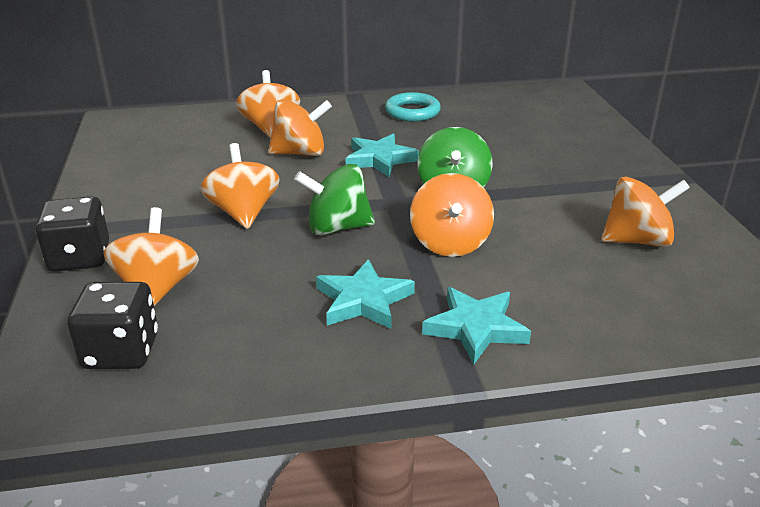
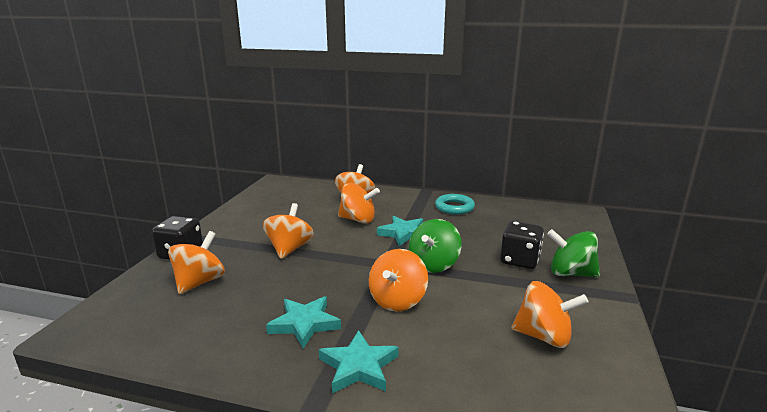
camera: 25 degrees right, 10 degrees down
black dice [67,282,158,369] -> black dice moved to [500,221,544,269]
green spinning top [294,164,375,236] -> green spinning top moved to [547,229,600,277]

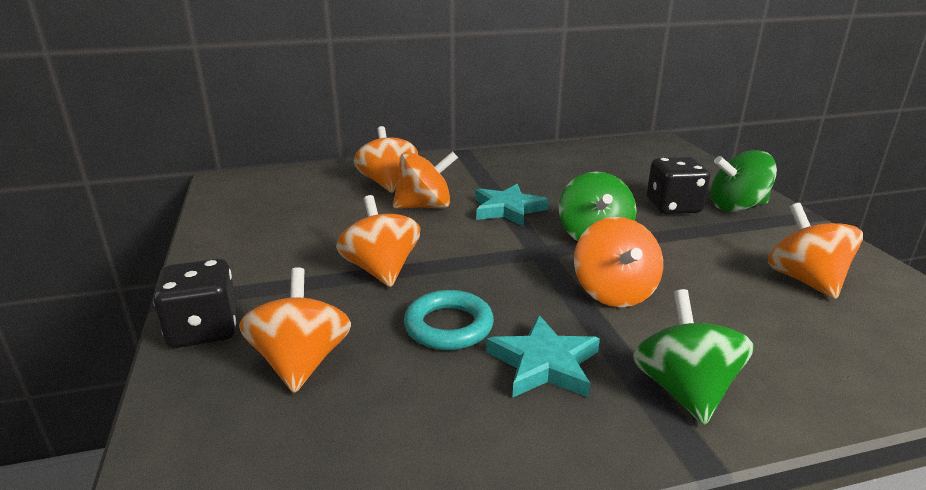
camera: 30 degrees left, 5 degrees up
turquoise star [319,330,399,393] -> green spinning top [632,289,754,425]
turquoise ring [435,194,475,214] -> turquoise ring moved to [404,290,494,350]
orange spinning top [512,281,588,348] -> orange spinning top turned 90 degrees counterclockwise [768,203,863,299]

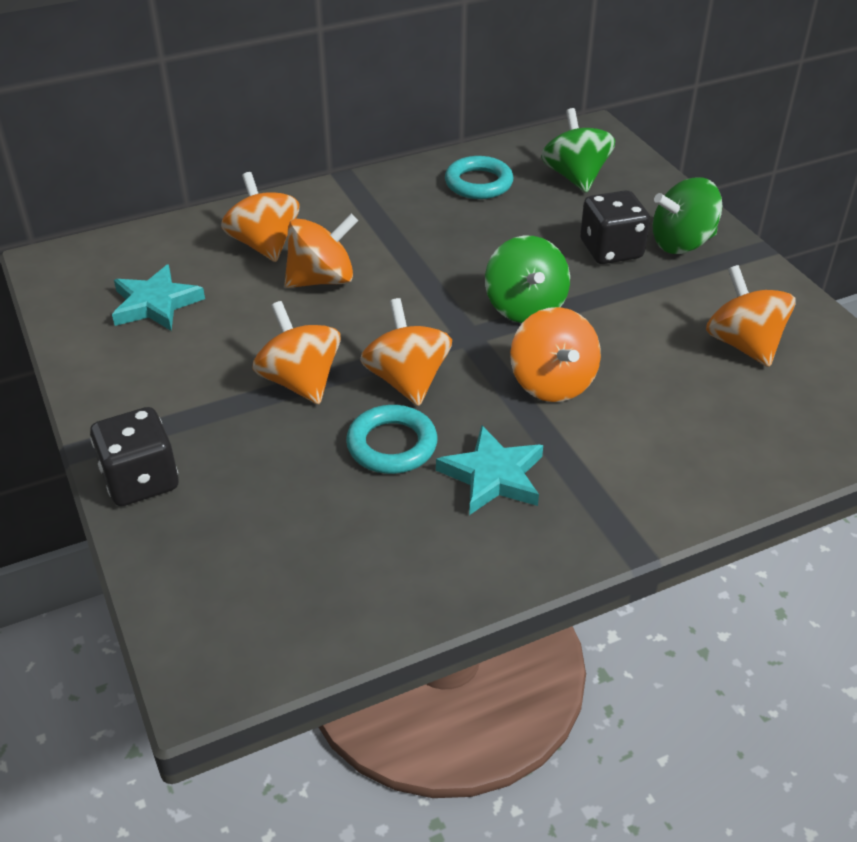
camera: 10 degrees left, 15 degrees up
orange spinning top [239,267,351,393] -> orange spinning top moved to [360,298,452,406]
turquoise star [476,184,549,227] -> turquoise star moved to [112,264,205,331]
green spinning top [632,289,754,425] -> green spinning top moved to [541,108,615,193]
none -> turquoise ring [445,156,513,199]

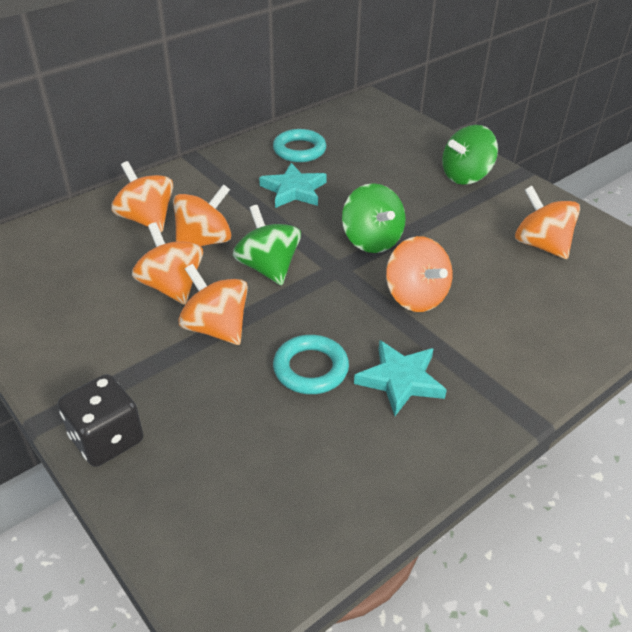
camera: 15 degrees left, 0 degrees up
turquoise star [112,264,205,331] -> turquoise star moved to [259,163,327,208]
orange spinning top [360,298,452,406] -> orange spinning top moved to [132,222,203,305]
green spinning top [541,108,615,193] -> green spinning top moved to [232,205,301,285]
black dice [580,190,650,264] -> none

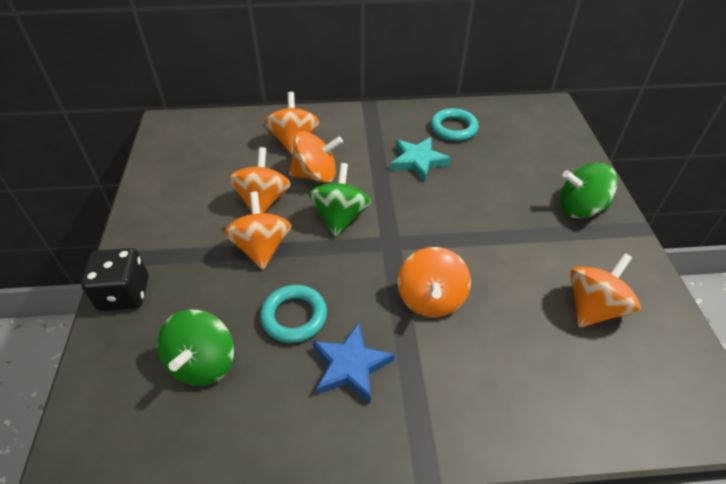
camera: 35 degrees right, 5 degrees up
green spinning top [342,183,406,253] -> green spinning top moved to [157,309,234,386]
turquoise star [354,340,447,416] -> blue star [312,322,395,403]
orange spinning top [515,186,580,259] -> orange spinning top turned 45 degrees clockwise [570,253,641,327]

